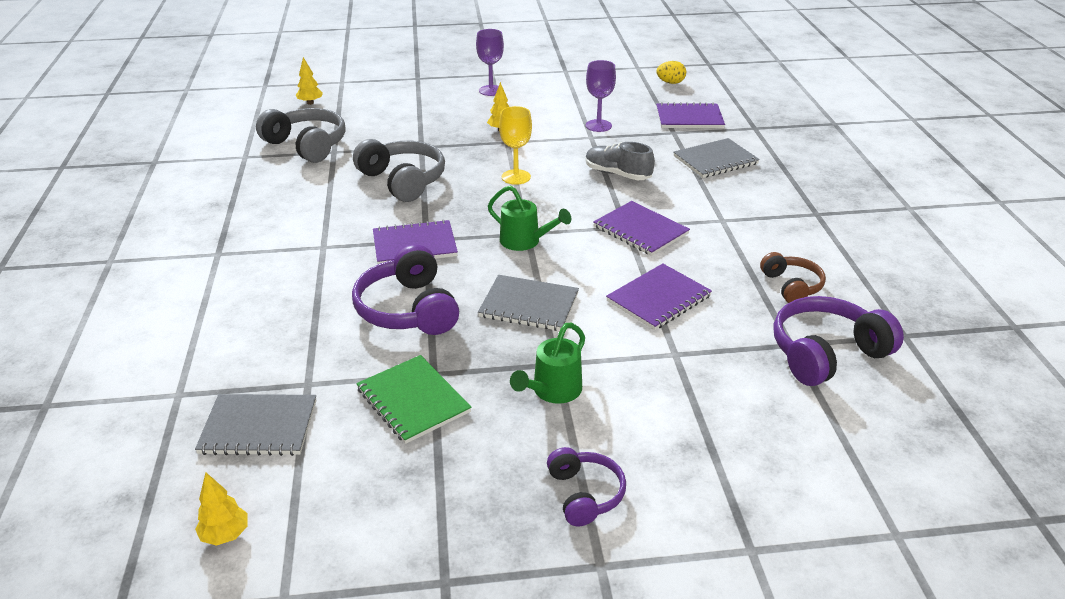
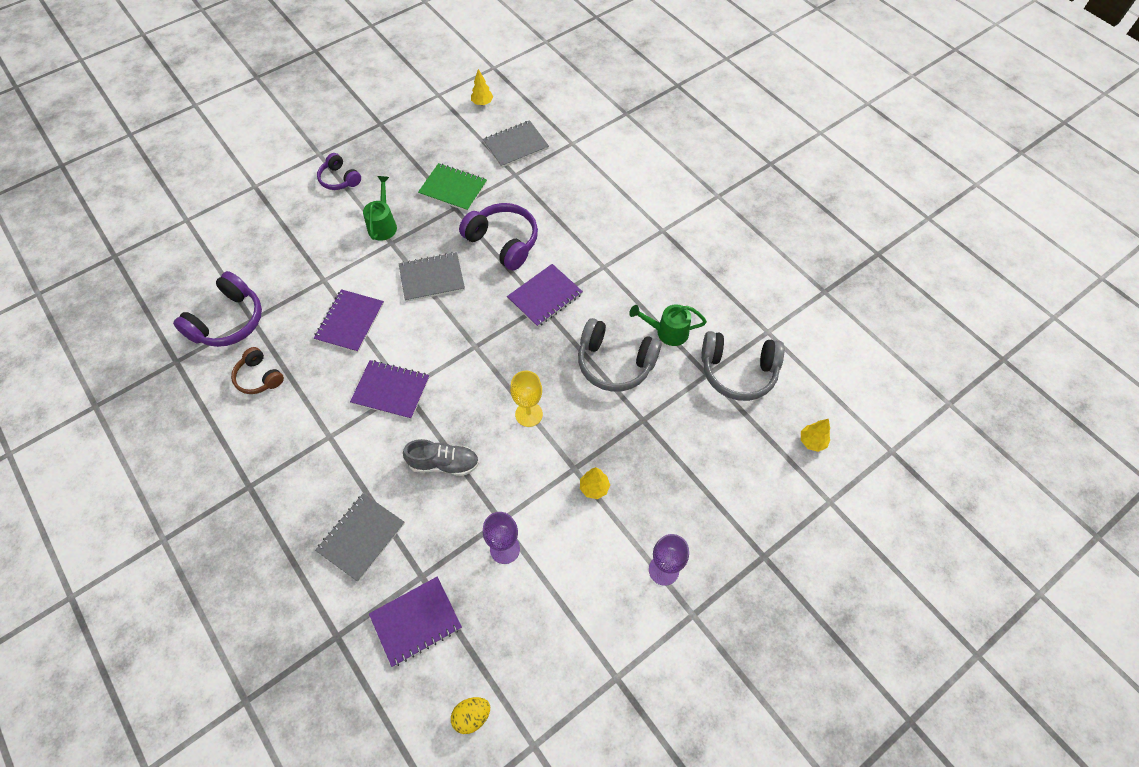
camera: 150 degrees right, 25 degrees up
green watering can [488,185,571,251] -> green watering can moved to [629,304,707,346]

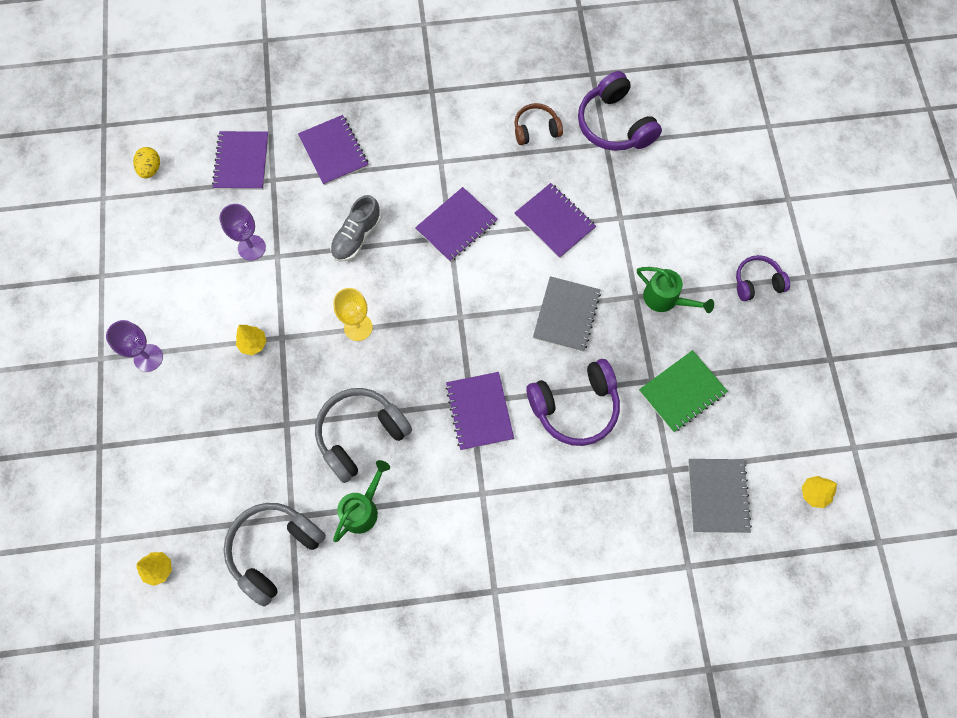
camera: 120 degrees right, 10 degrees up
grey notebook [315,493,405,582] -> purple notebook [298,115,369,185]

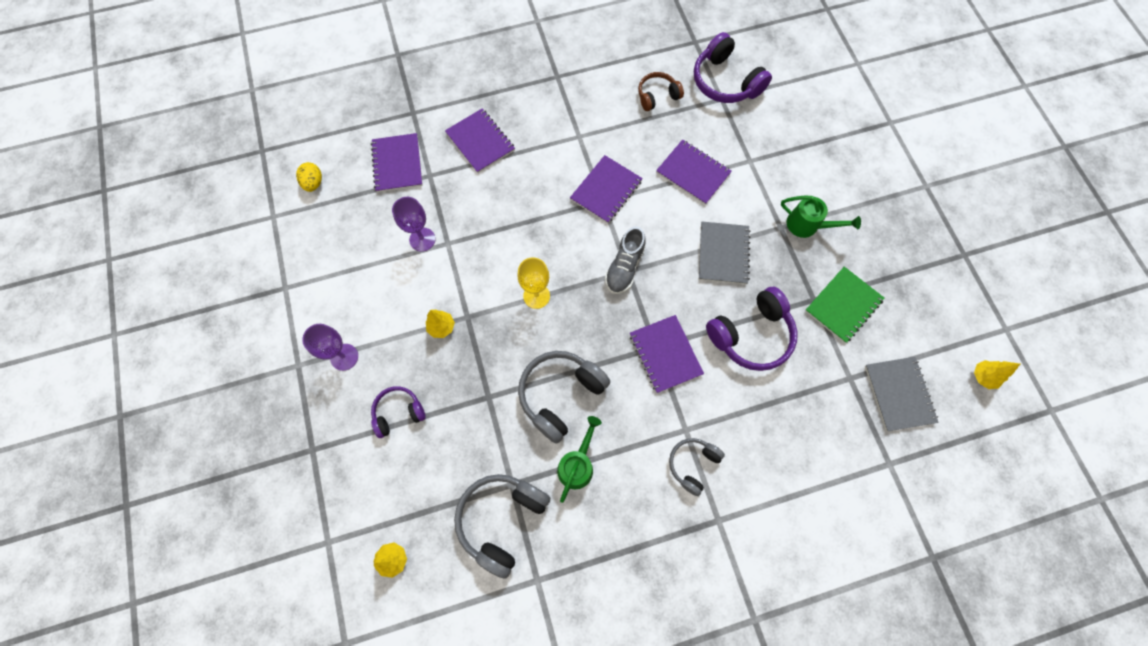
camera: 10 degrees left, 0 degrees up
grey shoe [330,195,381,262] -> grey shoe moved to [605,226,646,294]
purple headphones [736,255,790,301] -> purple headphones moved to [371,386,426,438]
none -> grey headphones [669,438,725,496]

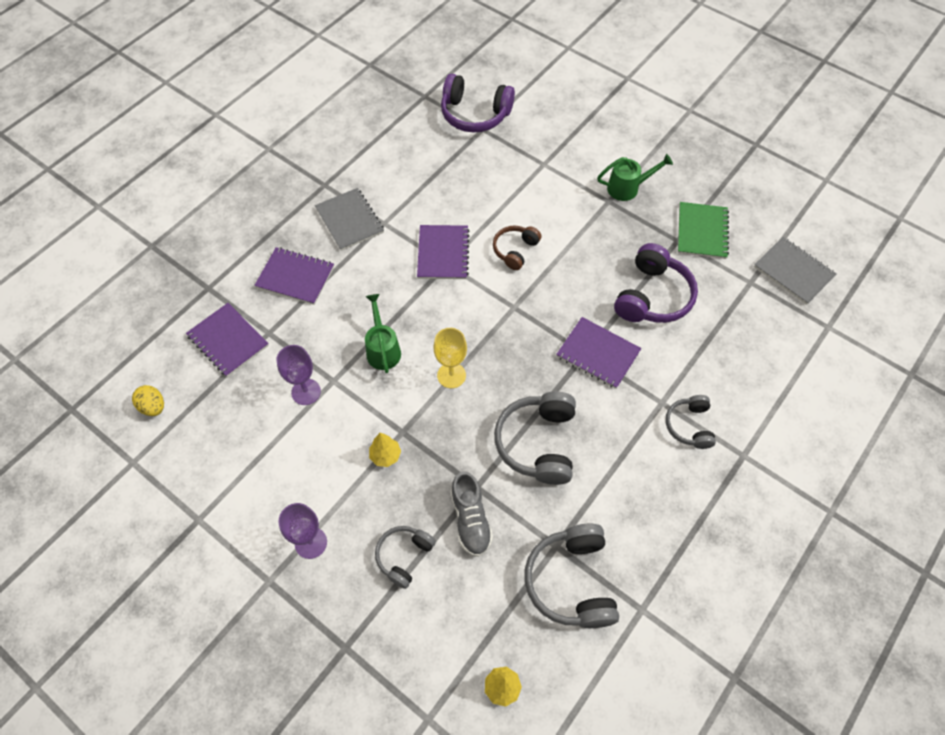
camera: 35 degrees left, 10 degrees down
purple headphones [371,386,426,438] -> grey headphones [375,526,436,589]
green watering can [557,416,602,503] -> green watering can moved to [365,294,401,373]
grey shoe [605,226,646,294] -> grey shoe moved to [451,471,493,557]
brown headphones [638,72,684,111] -> brown headphones moved to [493,225,541,270]
purple notebook [656,140,732,204] -> none
grey notebook [699,222,750,284] -> grey notebook moved to [315,188,384,251]
yellow tree [974,360,1020,389] -> none

